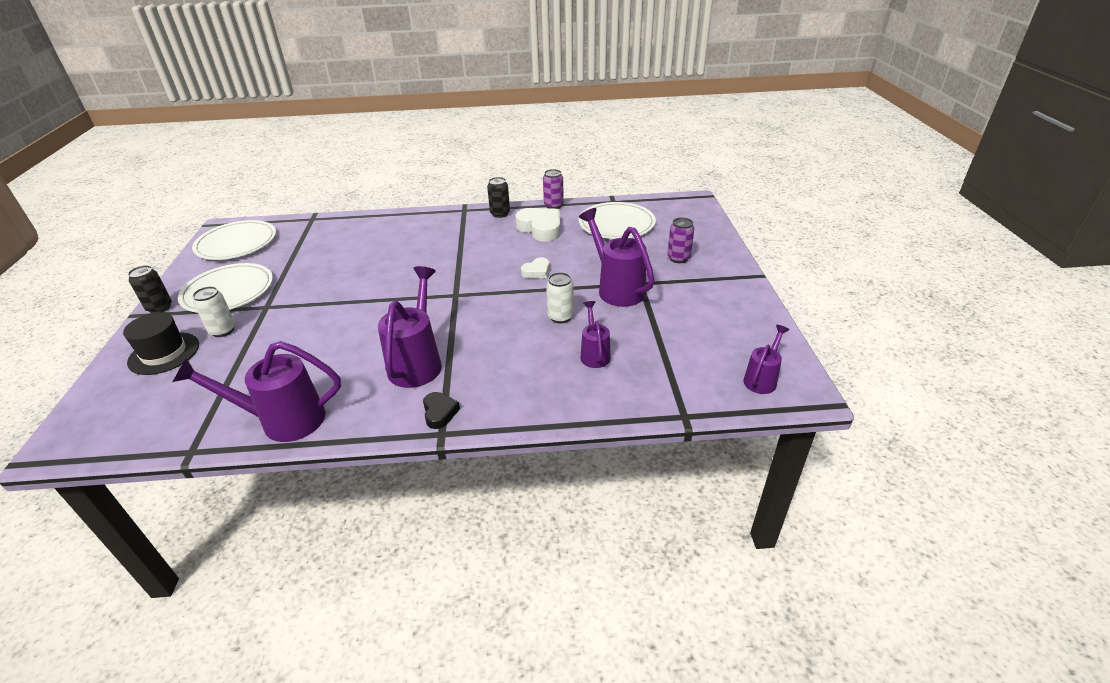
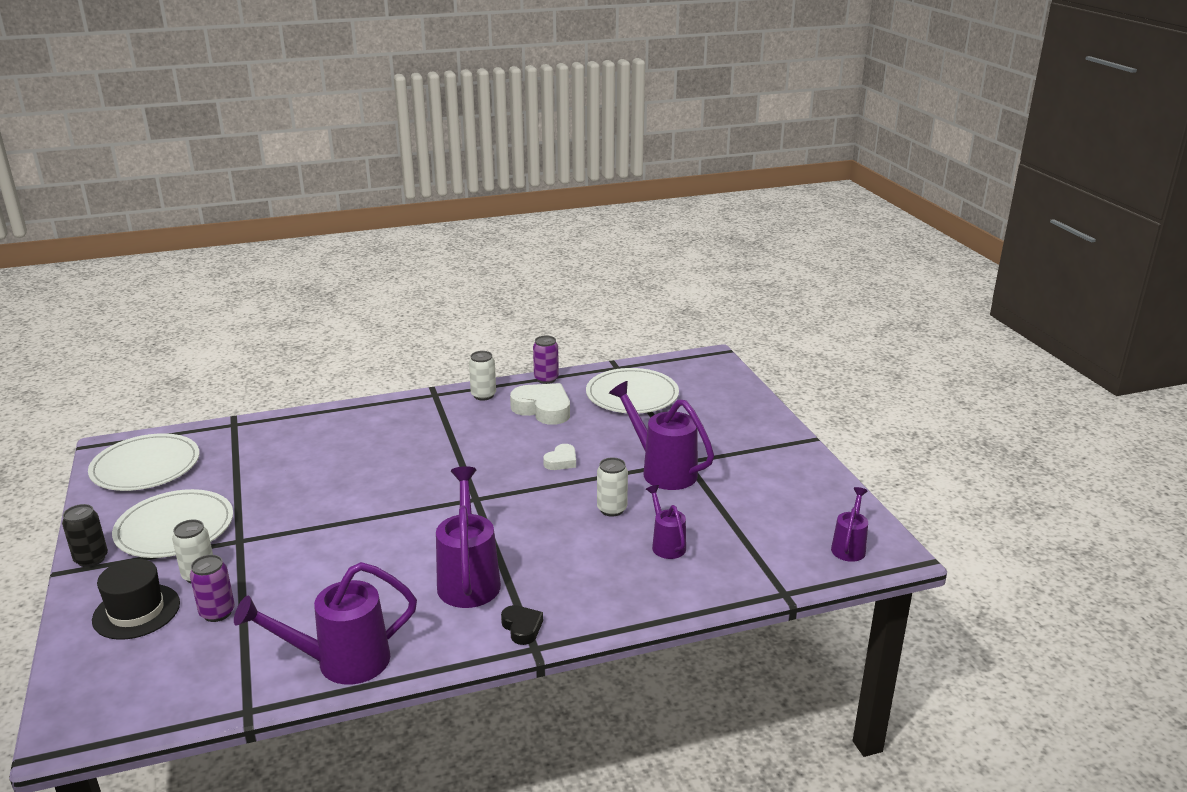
camera: 15 degrees left, 10 degrees down
black can [487,177,510,218] -> white can [469,351,496,400]
purple can [667,217,694,263] -> purple can moved to [190,555,235,622]

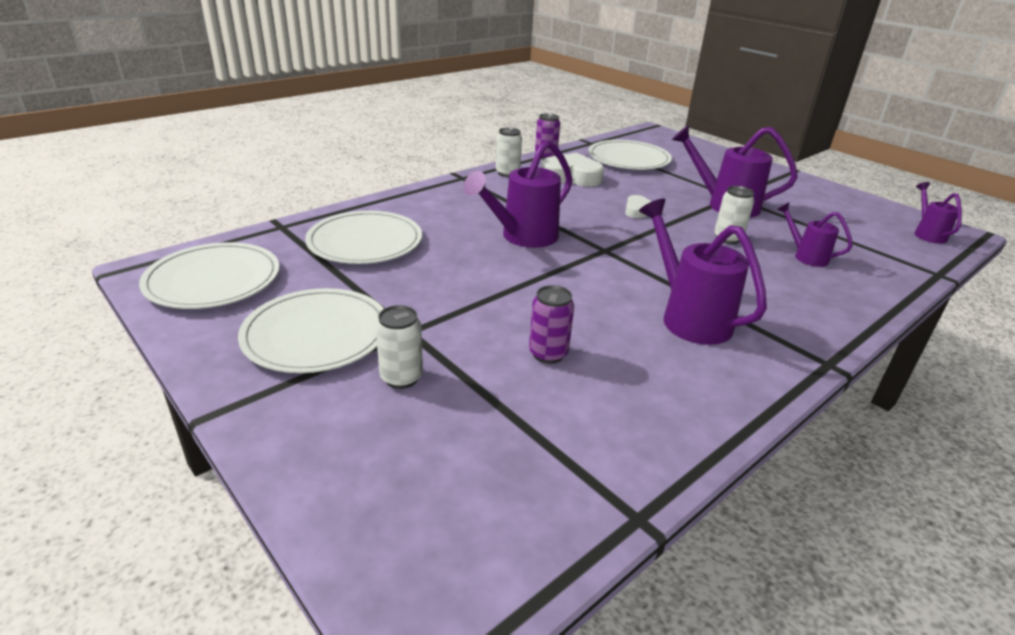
camera: 25 degrees left, 5 degrees up
black can [62,504,108,567] -> none
black hat [92,559,180,640] -> none
purple can [190,555,235,622] -> purple can moved to [529,285,574,364]
purple watering can [234,562,417,684] -> purple watering can moved to [464,140,572,248]
black heart [501,605,543,645] -> none
none -> white plate [305,211,422,264]

